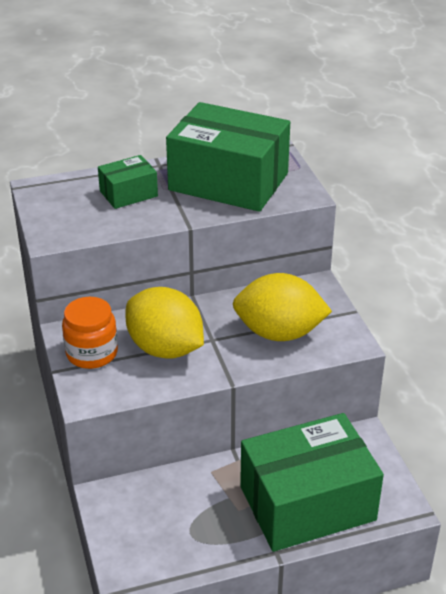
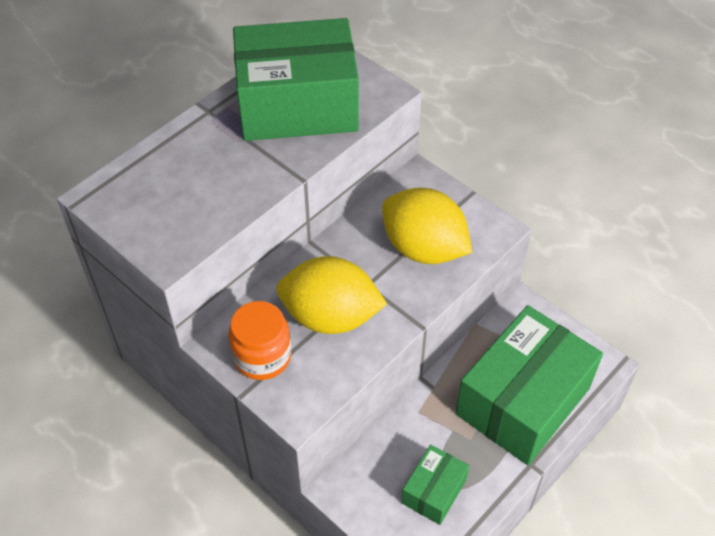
camera: 30 degrees left, 15 degrees up
green box [98,155,158,209] -> green box moved to [402,445,469,525]
yellow lemon [233,273,332,341] -> yellow lemon turned 60 degrees clockwise [382,188,472,264]

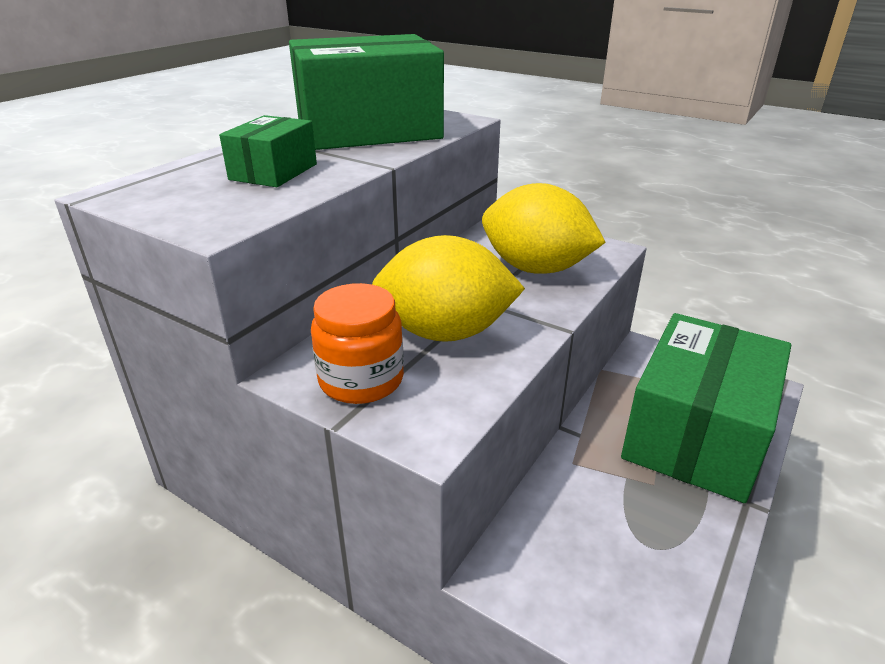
camera: 10 degrees left, 20 degrees down
green box [402,445,469,525] -> green box moved to [219,115,317,187]

